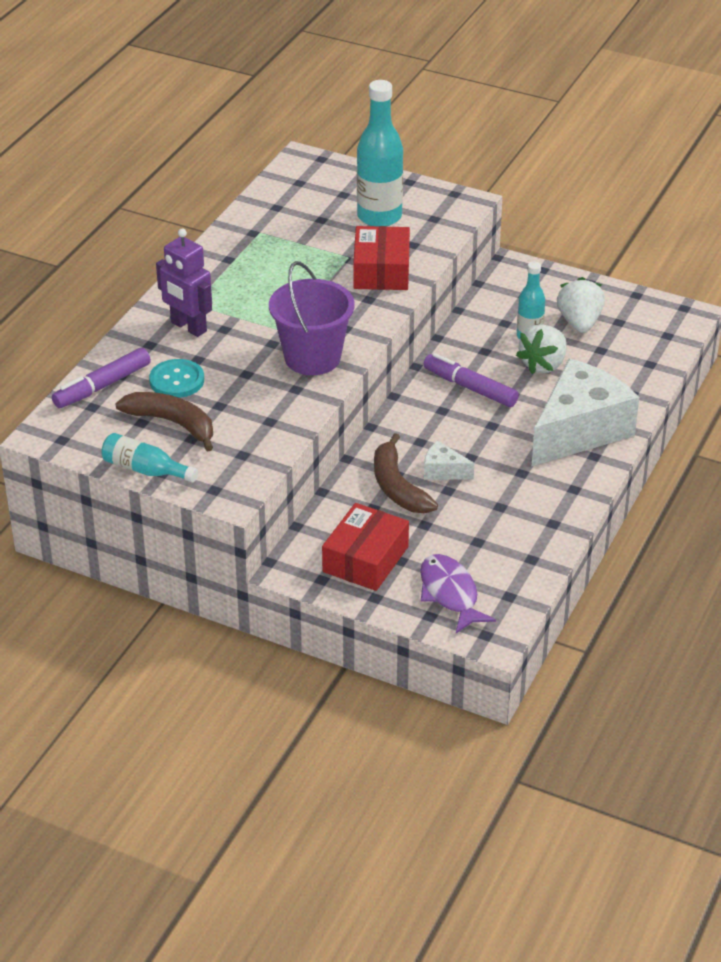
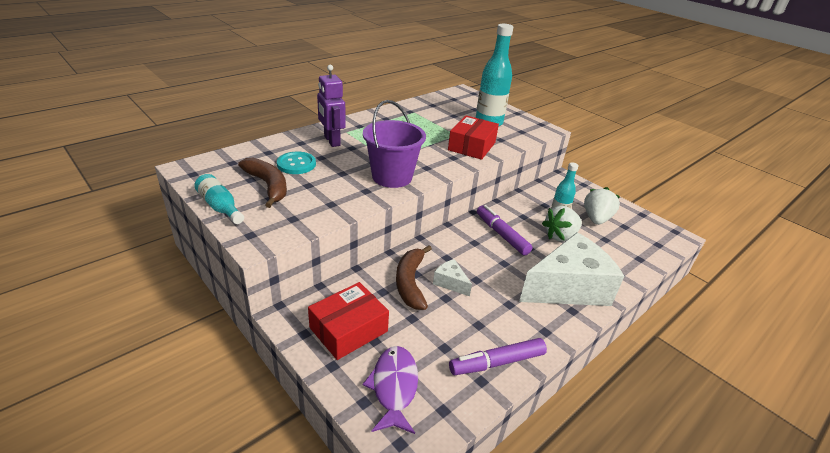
camera: 20 degrees right, 5 degrees down
purple marker [52,348,151,408] -> purple marker moved to [449,338,547,375]

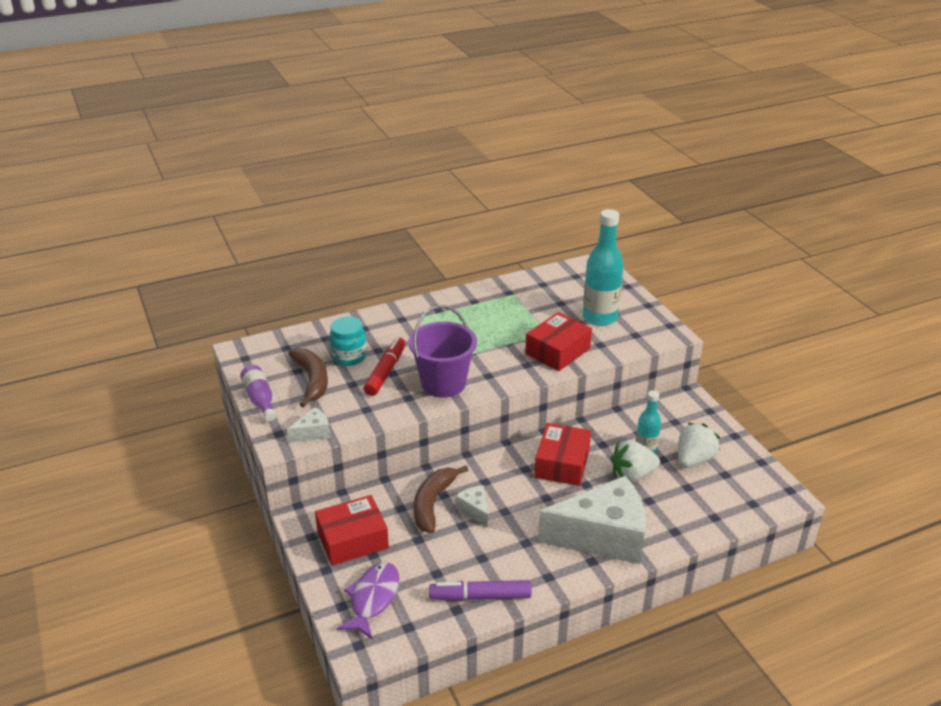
camera: 20 degrees right, 0 degrees up
turquoise bottle [194,174,244,224] -> purple bottle [240,365,276,421]
turquoise button [277,151,316,174] -> turquoise jar [329,317,367,366]
purple robot [317,65,346,147] -> none
purple marker [477,205,532,256] -> red box [534,423,591,486]
none -> white cheese [287,407,330,443]
none -> red marker [364,337,406,396]

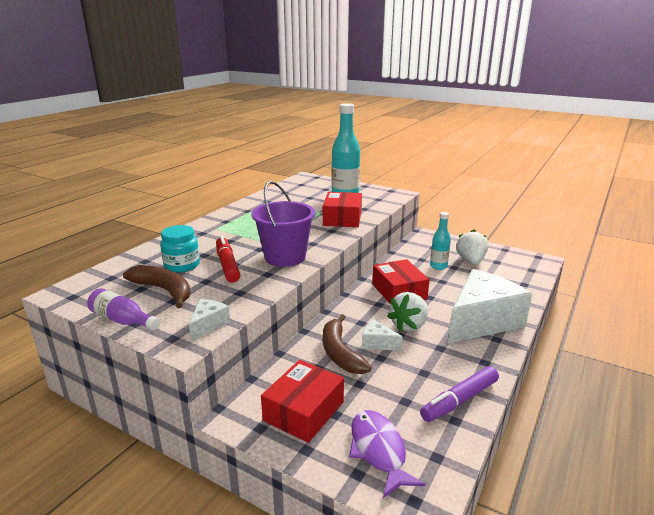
camera: 35 degrees left, 10 degrees down
white strawberry [611,440,660,482] -> white strawberry moved to [387,292,428,332]

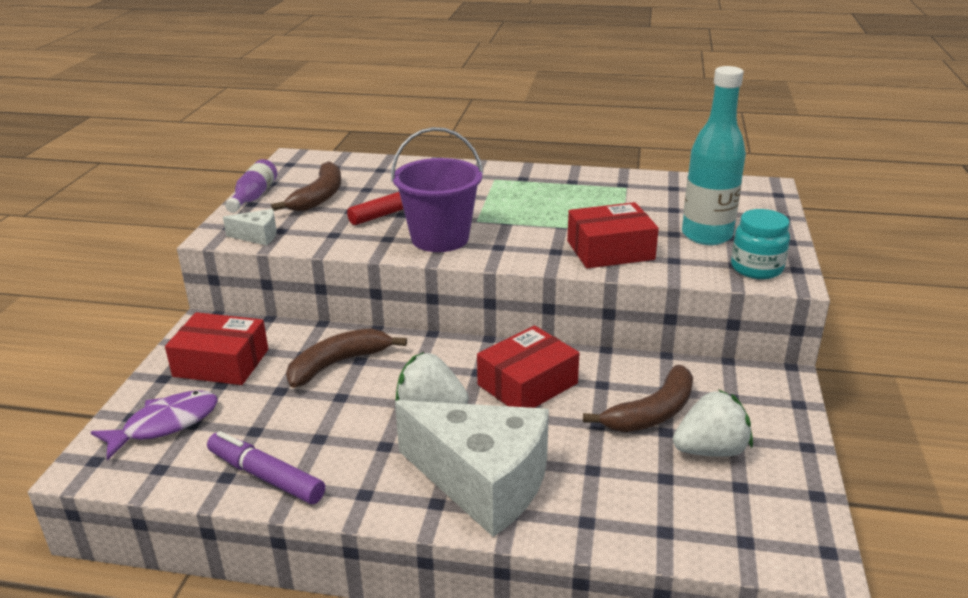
camera: 70 degrees right, 5 degrees up
turquoise jar [160,225,200,273] -> turquoise jar moved to [731,209,790,279]
white cheese [362,320,403,351] -> none
turquoise bottle [430,212,451,270] -> brown banana [583,365,693,432]

